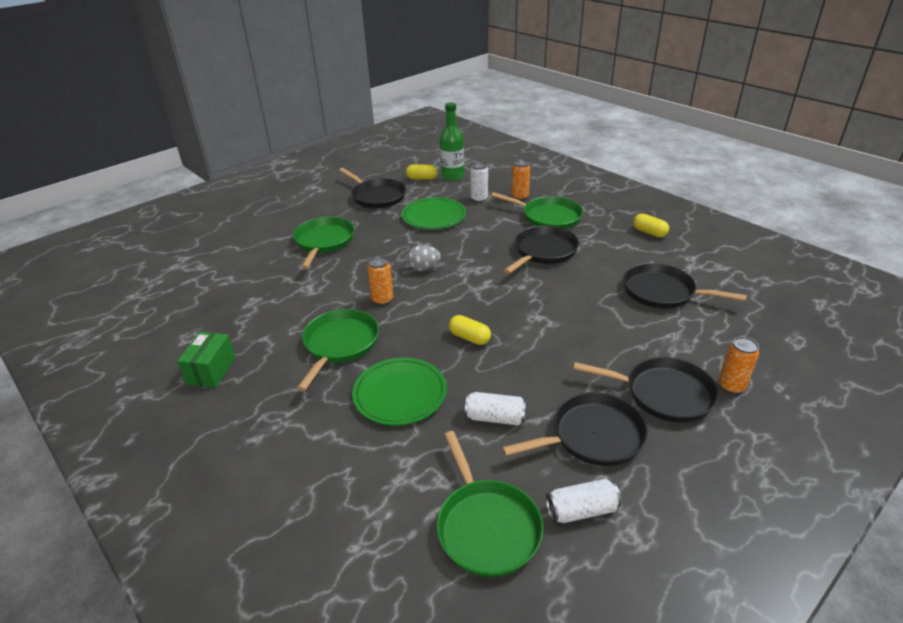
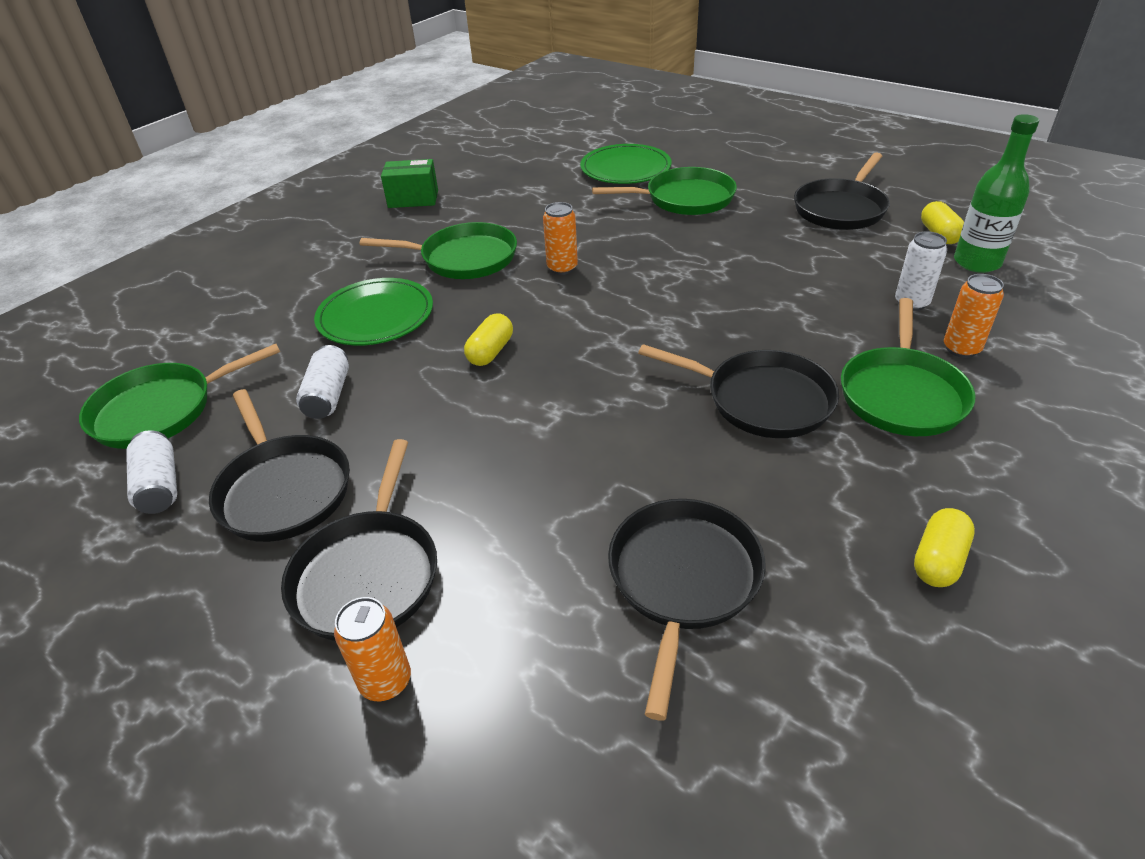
camera: 80 degrees right, 5 degrees up
green plate [402,197,466,230] -> green plate moved to [580,144,672,184]
grey egg [407,245,441,271] -> none

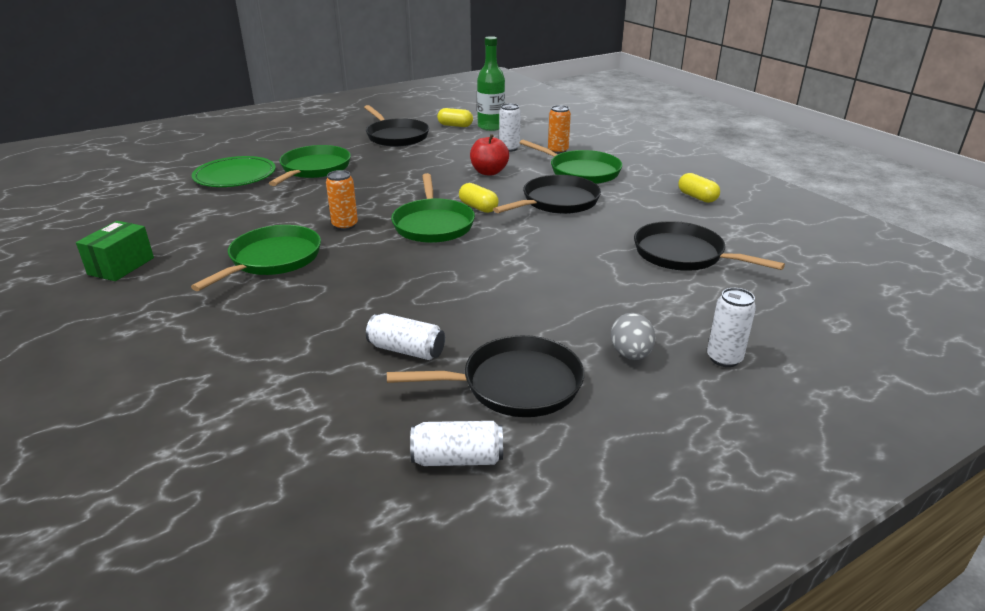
camera: 70 degrees left, 10 degrees down
green pan [79,344,280,449] -> green pan moved to [391,173,475,243]
black pan [281,439,437,641] -> grey egg [611,313,655,360]
green plate [314,278,433,346] -> none
orange can [334,597,411,701] -> white can [707,288,756,367]
yellow capsule [464,313,513,366] -> yellow capsule moved to [459,183,498,213]
none -> red apple [470,134,509,176]

